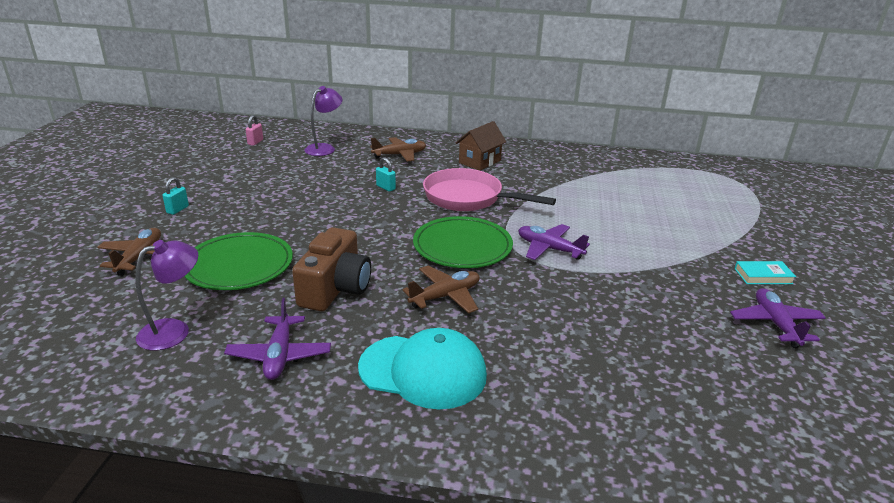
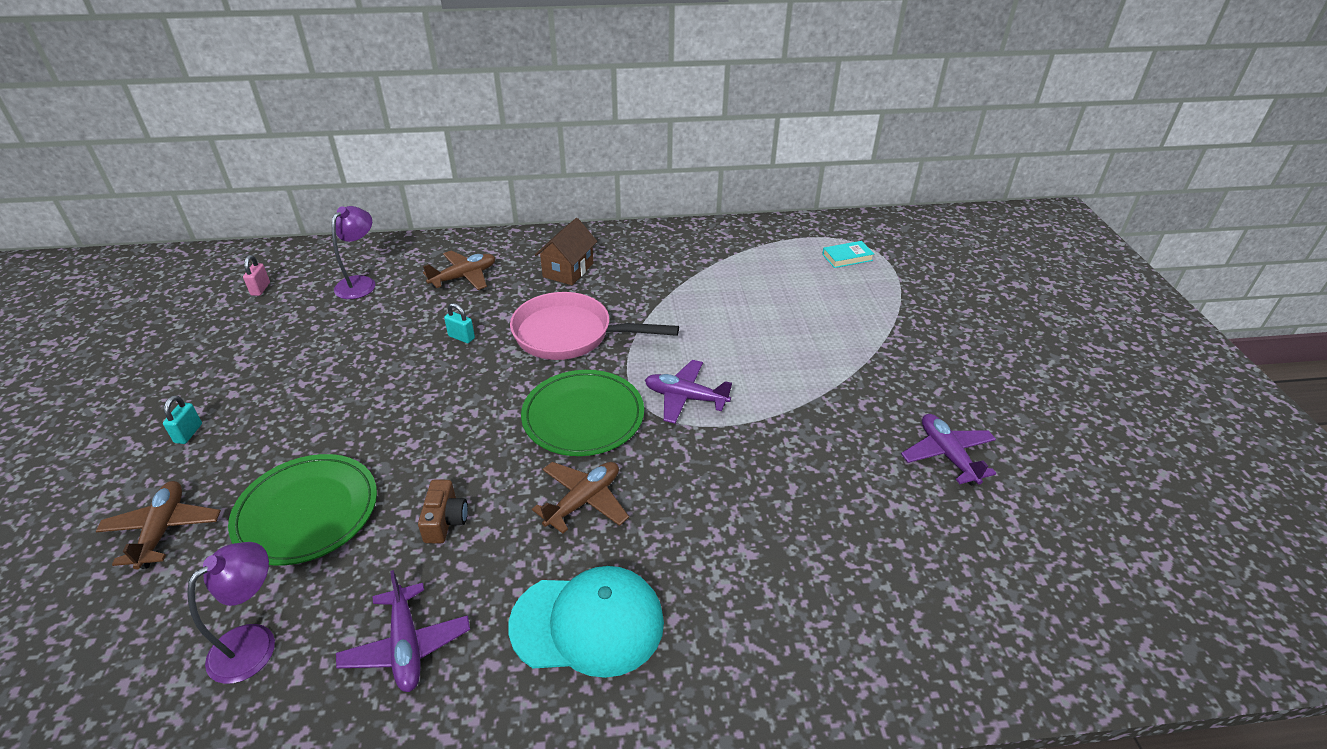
camera: 15 degrees left, 10 degrees up
brown camera [292,227,371,311] -> brown camera [418,479,468,543], size x0.54
turquoise book [734,261,796,284] -> turquoise book moved to [822,241,874,268]

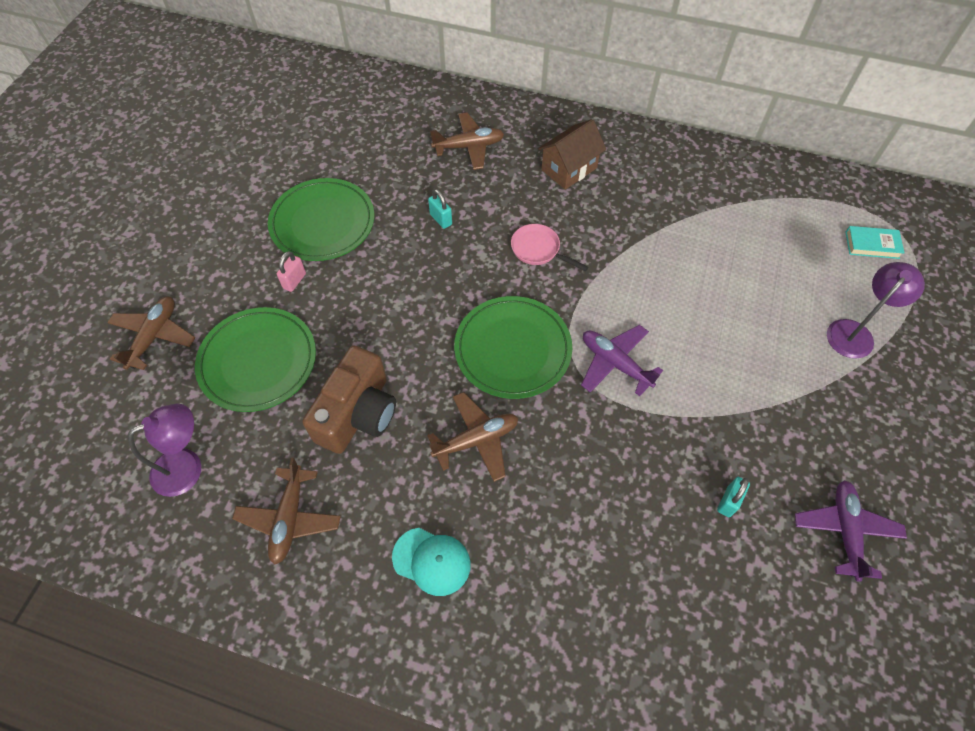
camera: 25 degrees right, 20 degrees up
turquoise padlock [163,395,202,444] -> turquoise padlock moved to [717,477,750,517]
pink padlock [243,255,270,296] -> pink padlock moved to [277,251,306,292]
purple lamp [332,206,375,299] -> purple lamp moved to [827,262,925,359]
purple plane [336,570,470,692] -> brown plane [232,457,341,565]
brown camera [418,479,468,543] -> brown camera [303,345,396,454], size x1.85
turquoise cap [508,566,664,678] -> turquoise cap [392,528,471,596], size x0.60
pink pan [510,292,679,360] -> pink pan [511,224,588,271], size x0.50
none -> green plate [268,178,374,261]

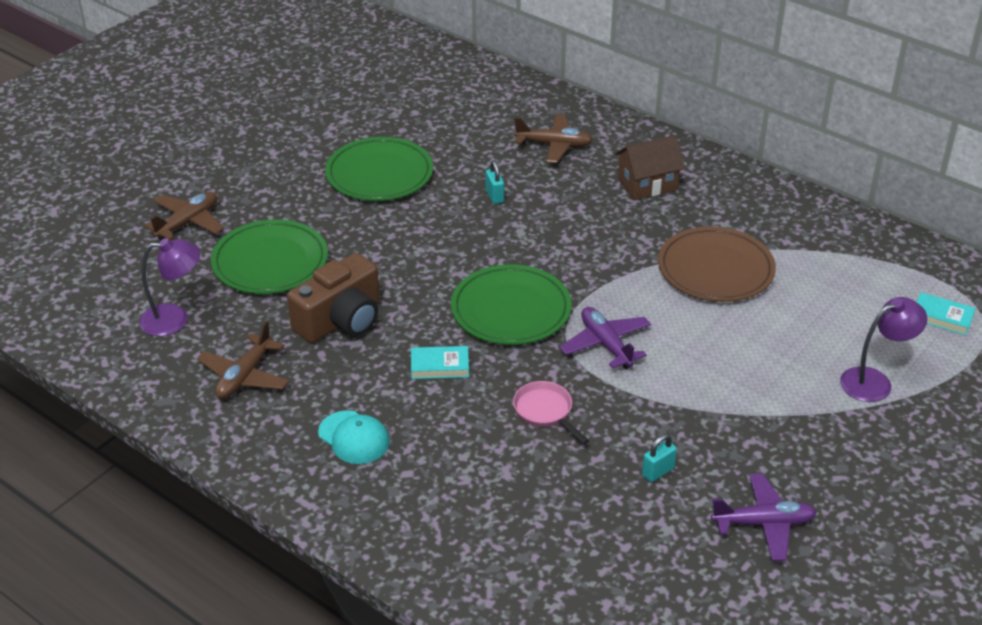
camera: 20 degrees right, 20 degrees down
pink padlock [277,251,306,292] -> none
brown plane [427,392,518,482] -> turquoise book [411,346,469,379]
pink pan [511,224,588,271] -> pink pan moved to [513,381,589,444]
purple plane [795,480,907,582] -> purple plane turned 60 degrees clockwise [711,474,817,561]
none -> brown plate [658,227,776,302]

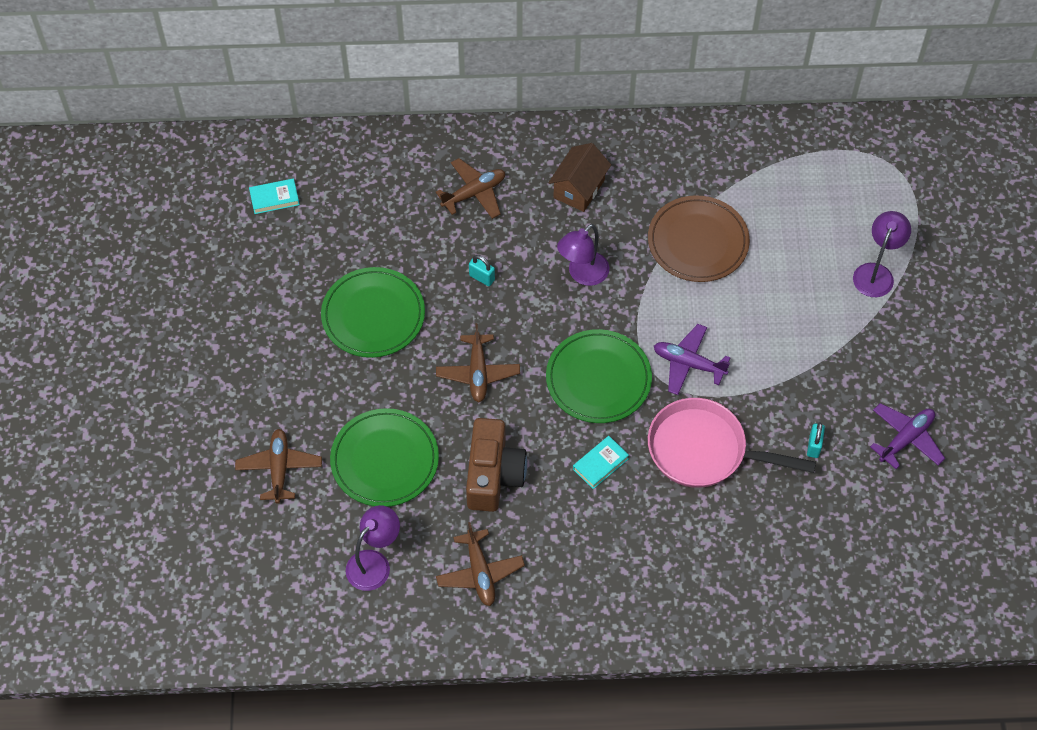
camera: 40 degrees left, 20 degrees up
turquoise cap [318,410,390,464] -> none
pink pan [513,381,589,444] -> pink pan [648,398,816,488], size x1.99
turquoise book [917,292,976,335] -> turquoise book moved to [249,178,300,214]
none -> brown plane [436,323,520,402]
none -> purple lamp [557,224,609,286]

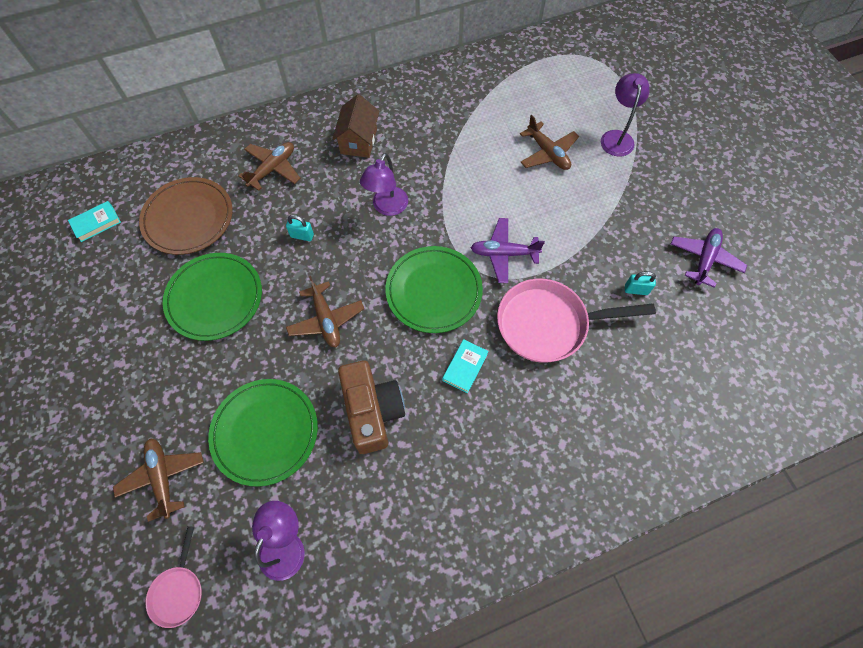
camera: 20 degrees left, 5 degrees up
brown plane [436,522,525,606] -> brown plane moved to [520,115,579,170]
brown plate [648,195,750,282] -> brown plate moved to [139,177,232,255]
turquoise padlock [807,422,825,458] -> turquoise padlock turned 75 degrees counterclockwise [625,271,656,295]
none -> pink pan [145,526,202,628]

